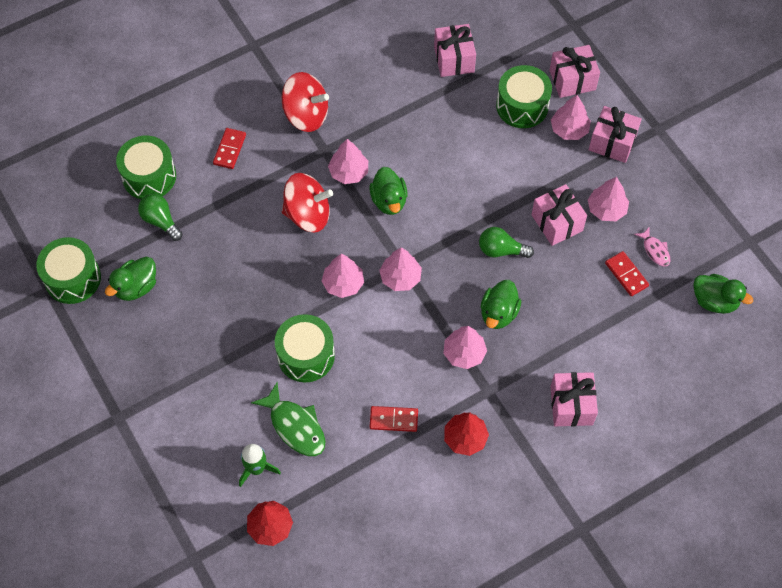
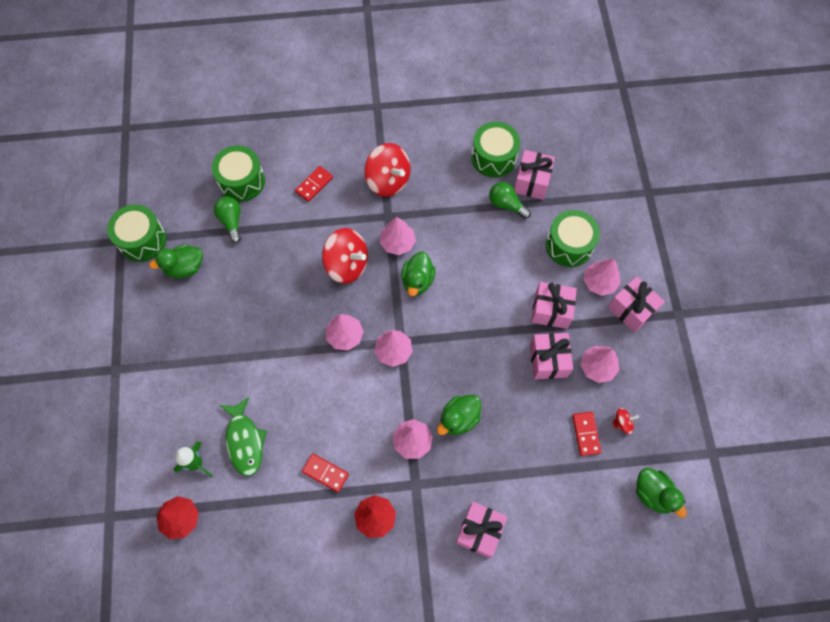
camera: 25 degrees right, 5 degrees up
green drum [275,314,335,382] -> green drum moved to [471,122,520,177]
green light bulb [479,227,534,258] -> green light bulb moved to [489,182,531,219]
pink gift [549,45,600,98] -> pink gift moved to [531,282,577,329]
pink fish [634,228,671,267] -> red spinning top [612,408,639,434]

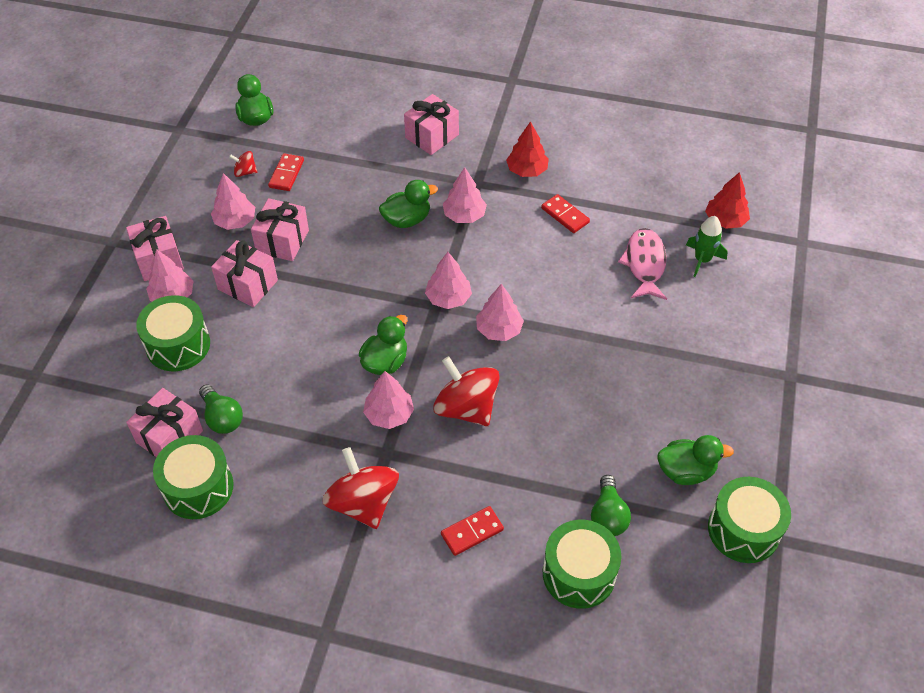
camera: 160 degrees left, 15 degrees down
green fish [220,397,267,476] -> pink fish [618,228,667,300]

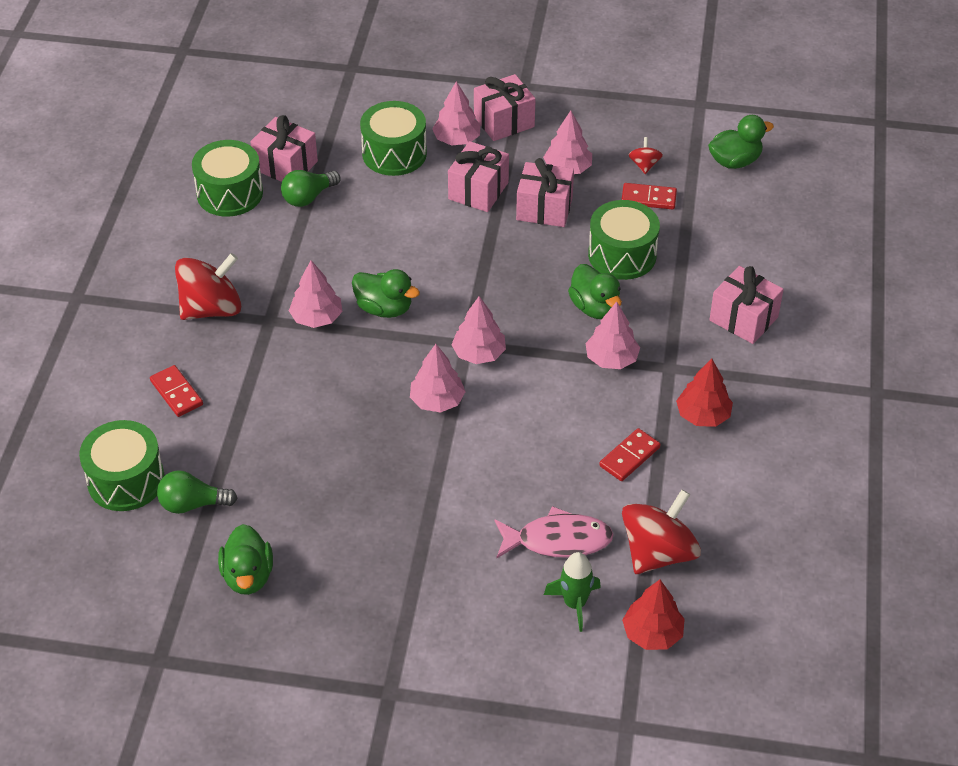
camera: 85 degrees right, 5 degrees down
red spinning top [433,356,500,426] -> red spinning top moved to [622,489,701,574]
green drum [708,477,791,563] -> green drum moved to [588,200,660,280]

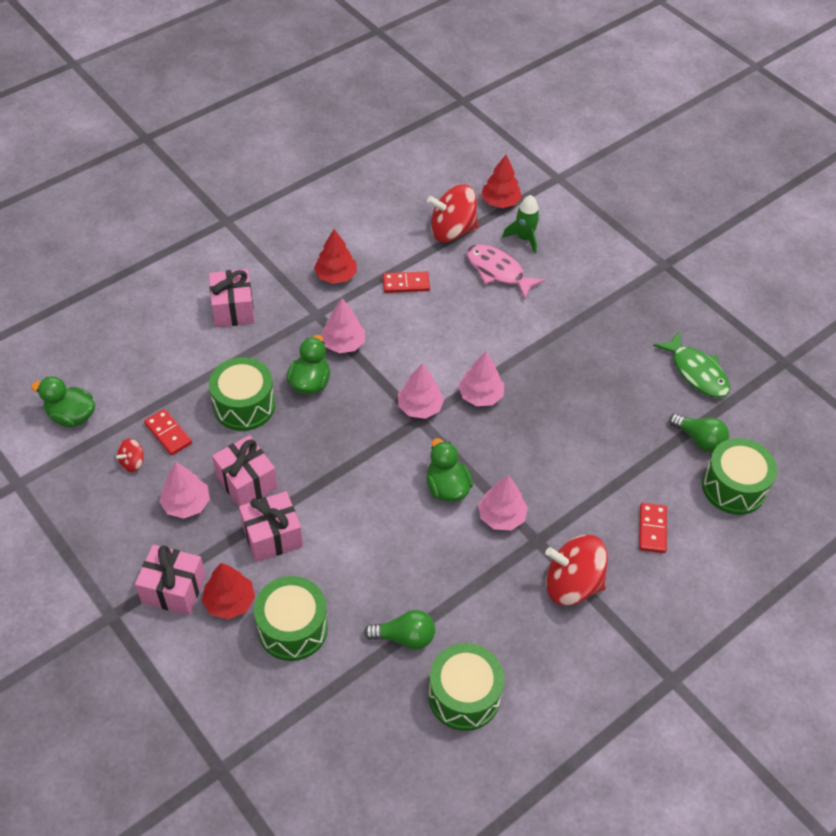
camera: 140 degrees left, 5 degrees up
green duck [218,524,273,595] -> green fish [653,331,730,398]
pink gift [250,115,318,182] -> none
pink tree [432,81,481,146] -> red tree [202,563,255,619]

